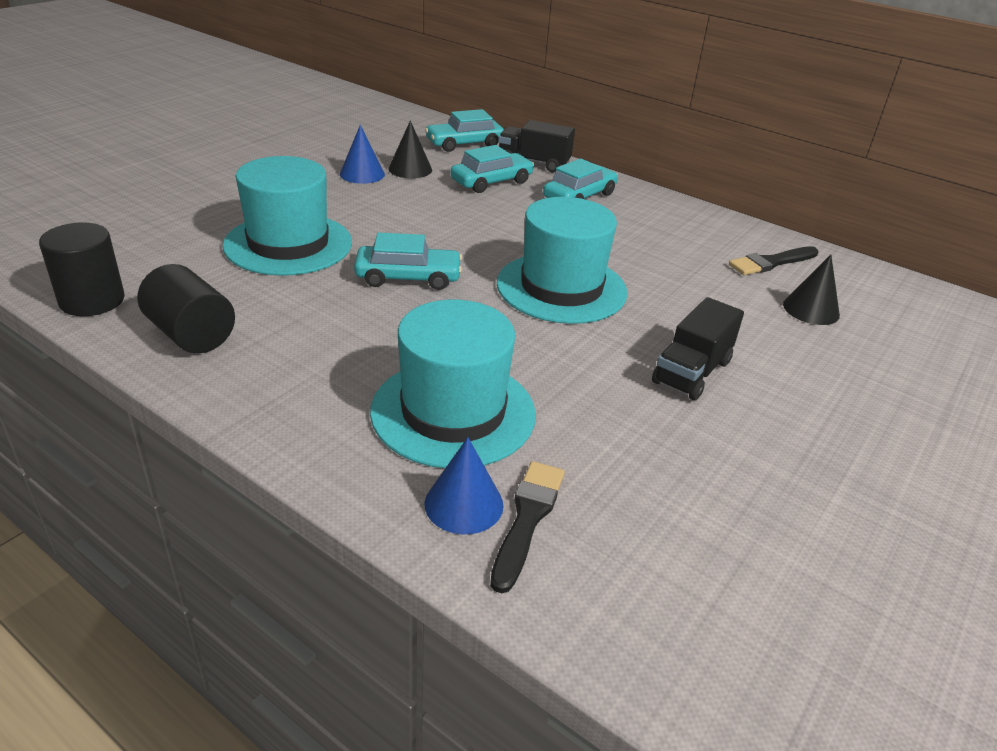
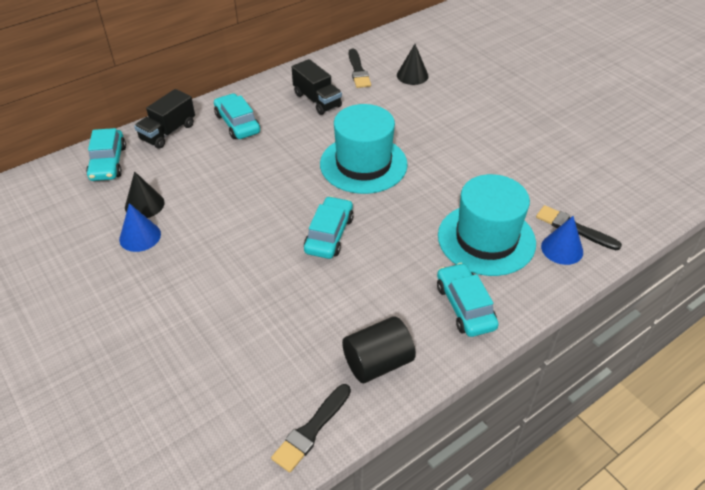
camera: 70 degrees left, 10 degrees up
black cylinder [39,223,125,316] -> black brush [271,384,351,473]
turquoise hat [223,156,352,275] -> none
turquoise car [450,145,534,193] -> turquoise car moved to [437,263,499,337]
black truck [652,297,744,400] -> black truck moved to [292,59,342,115]

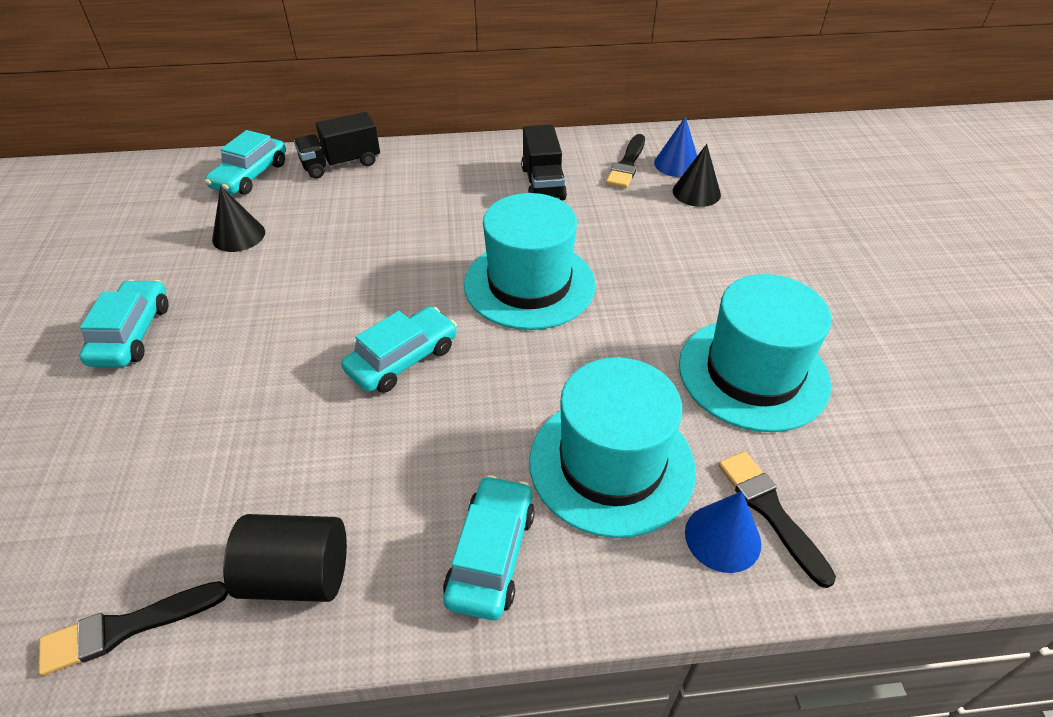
camera: 30 degrees right, 0 degrees up
blue cone [119,203,161,252] -> blue cone moved to [654,116,697,177]
turquoise car [214,93,260,139] -> turquoise car moved to [79,280,169,367]
none -> turquoise hat [679,274,831,432]

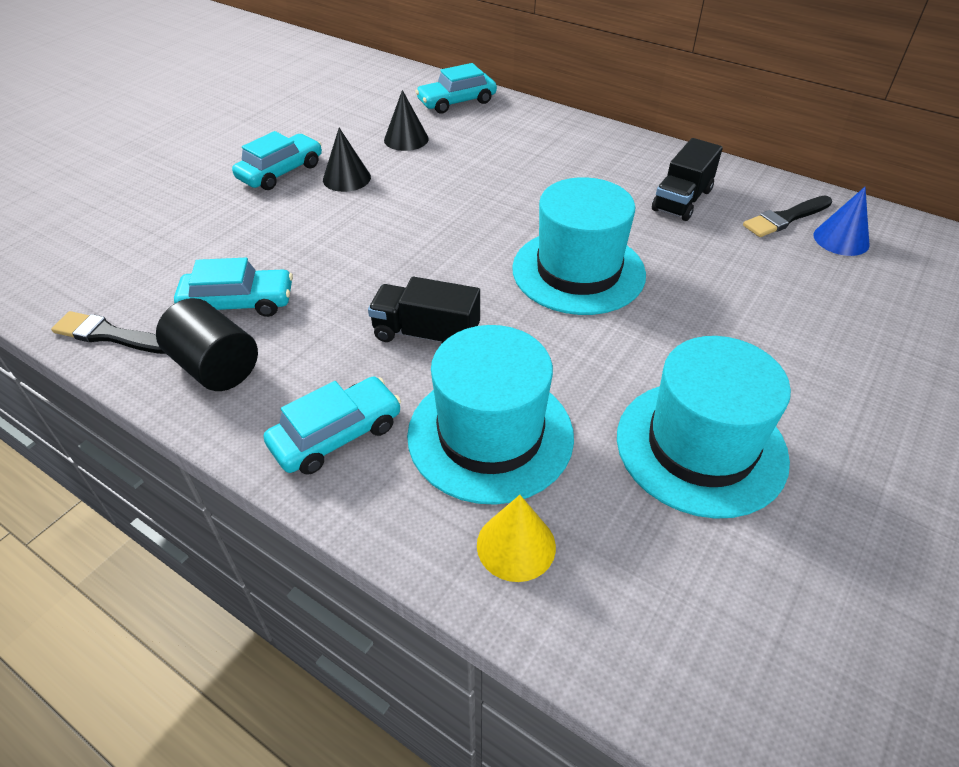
camera: 40 degrees right, 0 degrees up
black truck [294,112,380,179] -> black truck moved to [368,277,480,344]
turquoise car [341,307,457,393] -> turquoise car moved to [174,258,293,317]
black cone [673,144,721,207] -> black cone moved to [323,128,371,192]
blue cone [685,491,761,573] -> yellow cone [477,495,556,582]
black brush [718,451,836,588] -> none

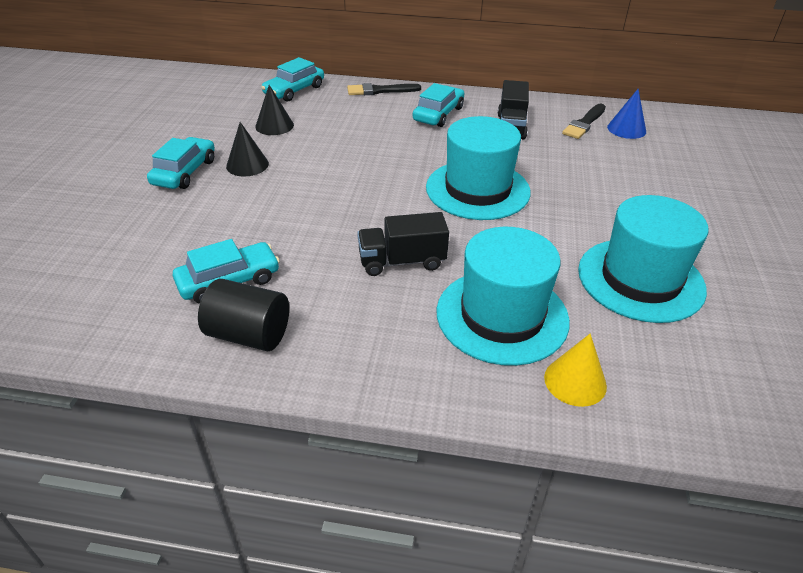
camera: 25 degrees left, 5 degrees down
black brush [51,311,166,354] -> black brush moved to [347,83,421,95]
turquoise car [264,377,401,475] -> turquoise car moved to [413,83,464,127]

